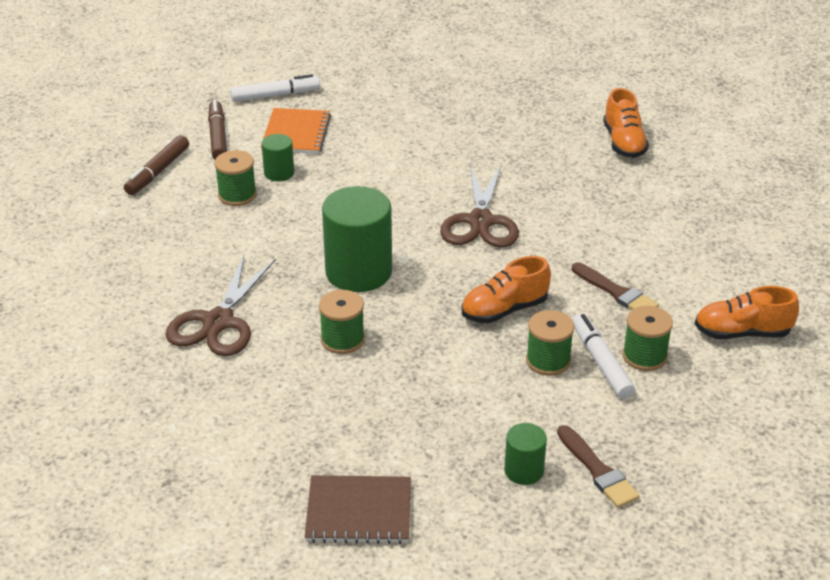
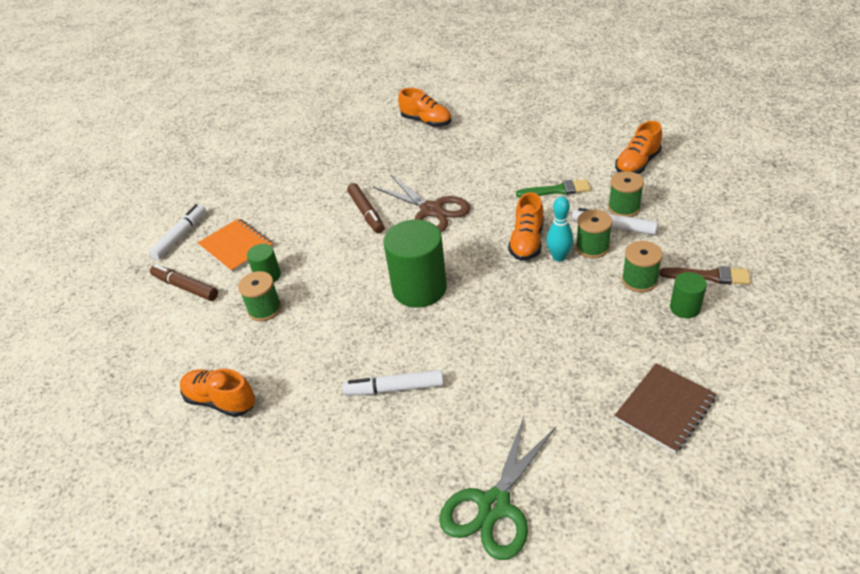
camera: 45 degrees left, 5 degrees up
brown marker [124,135,189,195] -> brown marker moved to [347,183,384,234]
brown scissors [165,255,276,356] -> white marker [343,370,444,396]
green spool [319,290,365,354] -> green spool moved to [622,241,663,292]
brown brush [572,262,659,310] -> green brush [516,179,591,198]
none -> orange shoe [180,369,255,417]
none -> green scissors [439,417,556,560]
none -> turquoise bowling pin [546,196,573,262]

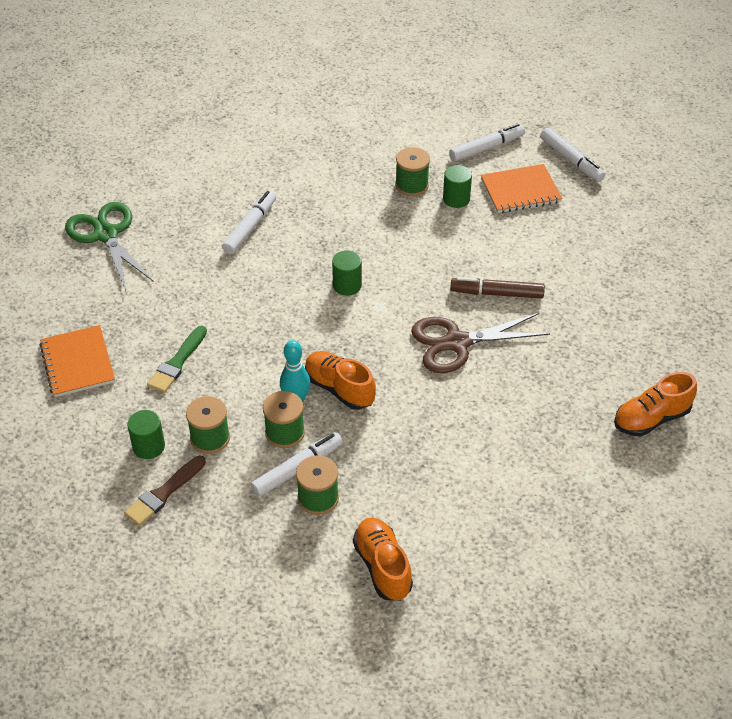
camera: 115 degrees right, 5 degrees up
brown marker [150,264,218,301] -> white marker [449,123,525,162]
orange shoe [180,369,255,417] -> none
green cylinder [383,220,447,308] -> green cylinder [332,250,362,296], size x0.50
green brush [516,179,591,198] -> green brush moved to [147,326,207,393]
brown notebook [614,363,717,453] -> orange notebook [39,325,115,397]

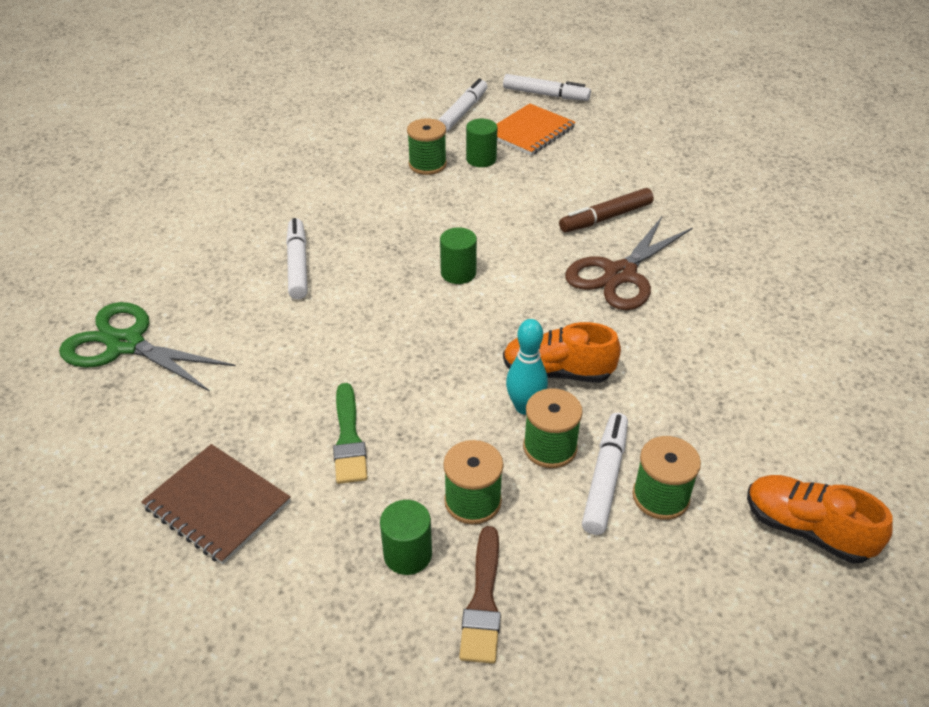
camera: 35 degrees left, 5 degrees down
orange notebook [39,325,115,397] -> brown notebook [141,444,291,564]
orange shoe [614,372,697,437] -> none

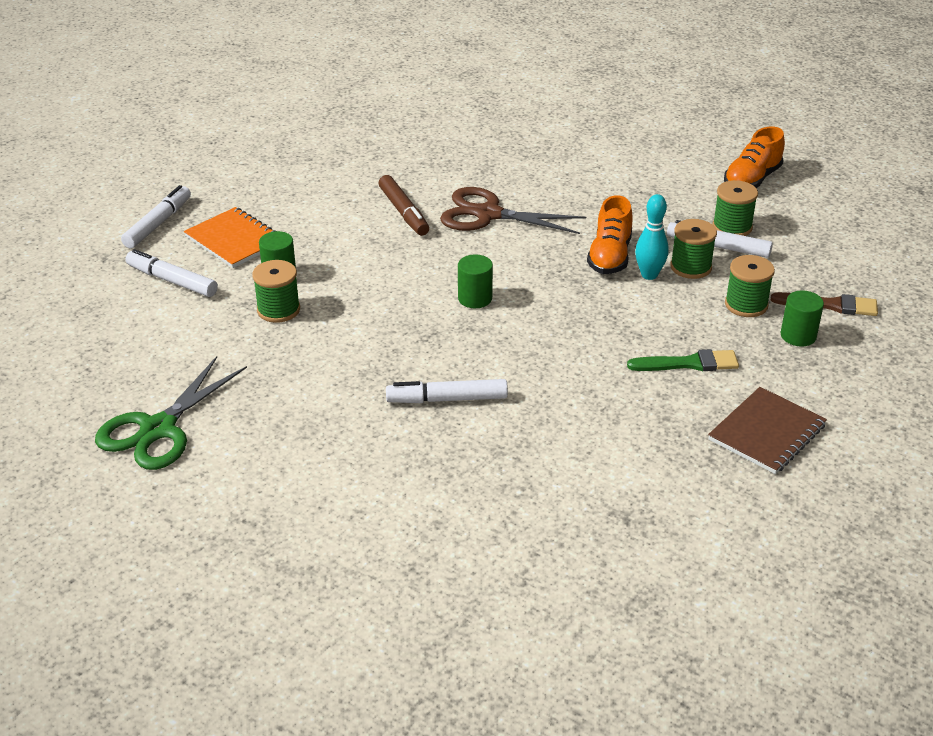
camera: 85 degrees left, 5 degrees down
green scissors [59,302,236,392] -> green scissors moved to [95,356,247,470]
brown scissors [565,217,693,310] -> brown scissors turned 150 degrees clockwise [440,187,586,234]

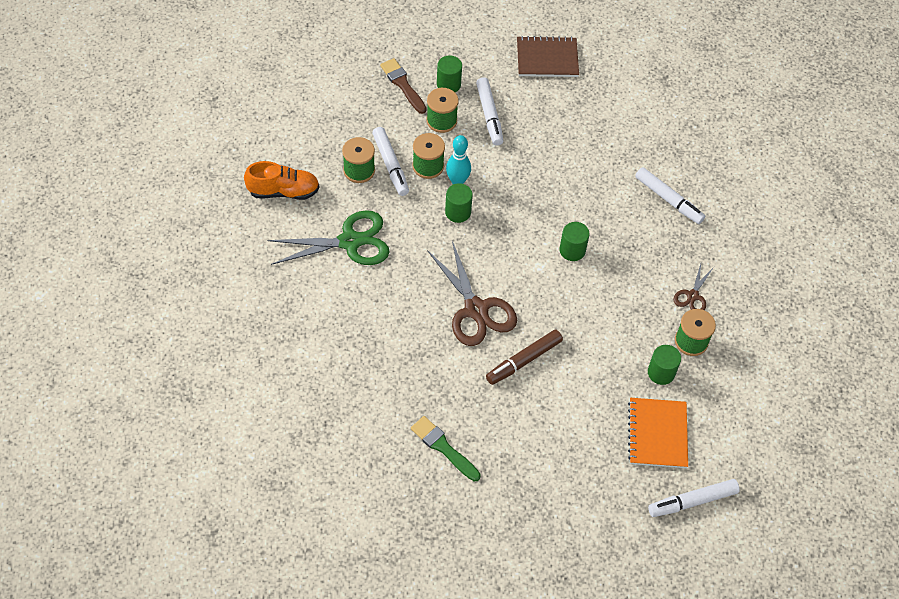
camera: 135 degrees left, 20 degrees up
green scissors [95,356,247,470] -> green scissors moved to [267,210,389,265]
white marker [125,249,218,297] -> white marker moved to [476,77,503,146]
brown marker [378,175,429,236] -> brown marker turned 150 degrees counterclockwise [486,330,563,385]
orange shoe [587,195,632,274] -> green cylinder [445,183,473,223]
green brush [627,349,739,371] -> green brush moved to [411,416,481,481]
none -> brown scissors [674,264,714,310]

